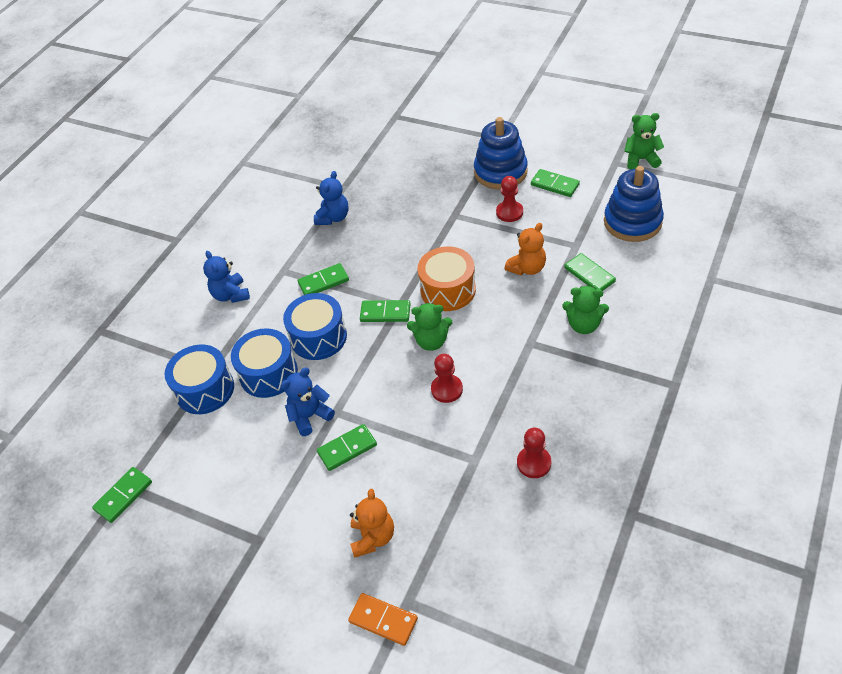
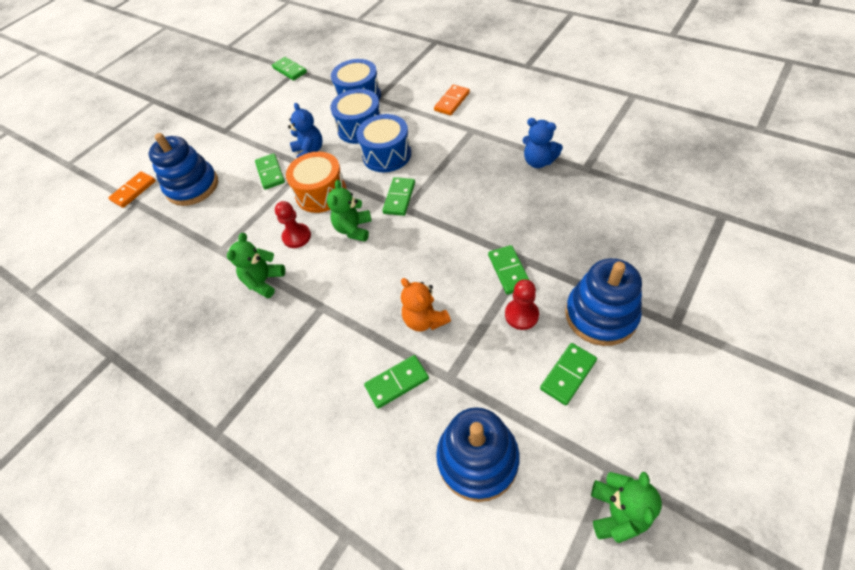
camera: 100 degrees right, 5 degrees up
blue teddy bear [203,251,250,303] -> orange domino [434,85,470,115]
green domino [298,263,349,295] -> green domino moved to [488,245,529,295]
orange teddy bear [350,489,394,558] -> blue stacking toy [148,133,218,206]
orange drum [418,246,476,311] -> orange drum moved to [286,152,347,213]
red pawn [517,428,551,478] -> none
green teddy bear [562,286,609,334] -> green teddy bear moved to [227,233,285,298]

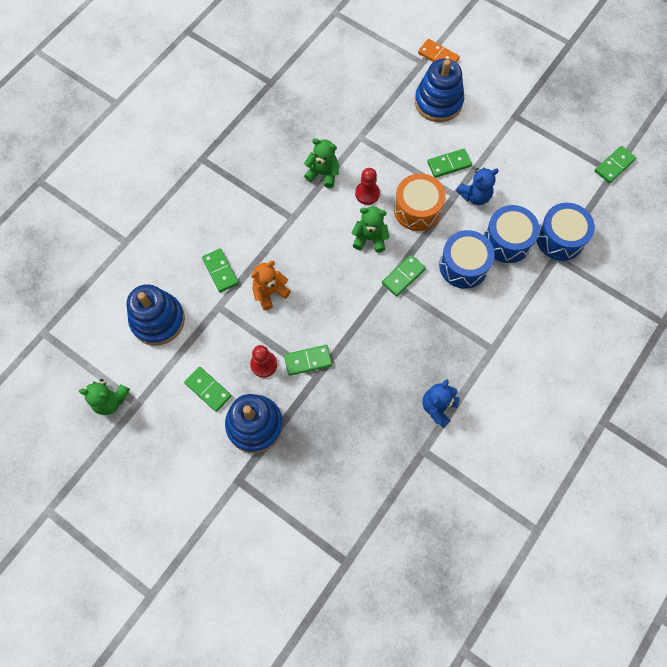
camera: 85 degrees right, 15 degrees up
green domino [382,177,415,216] -> green domino turned 60 degrees counterclockwise [382,255,426,296]
orange domino [434,85,470,115] -> none

